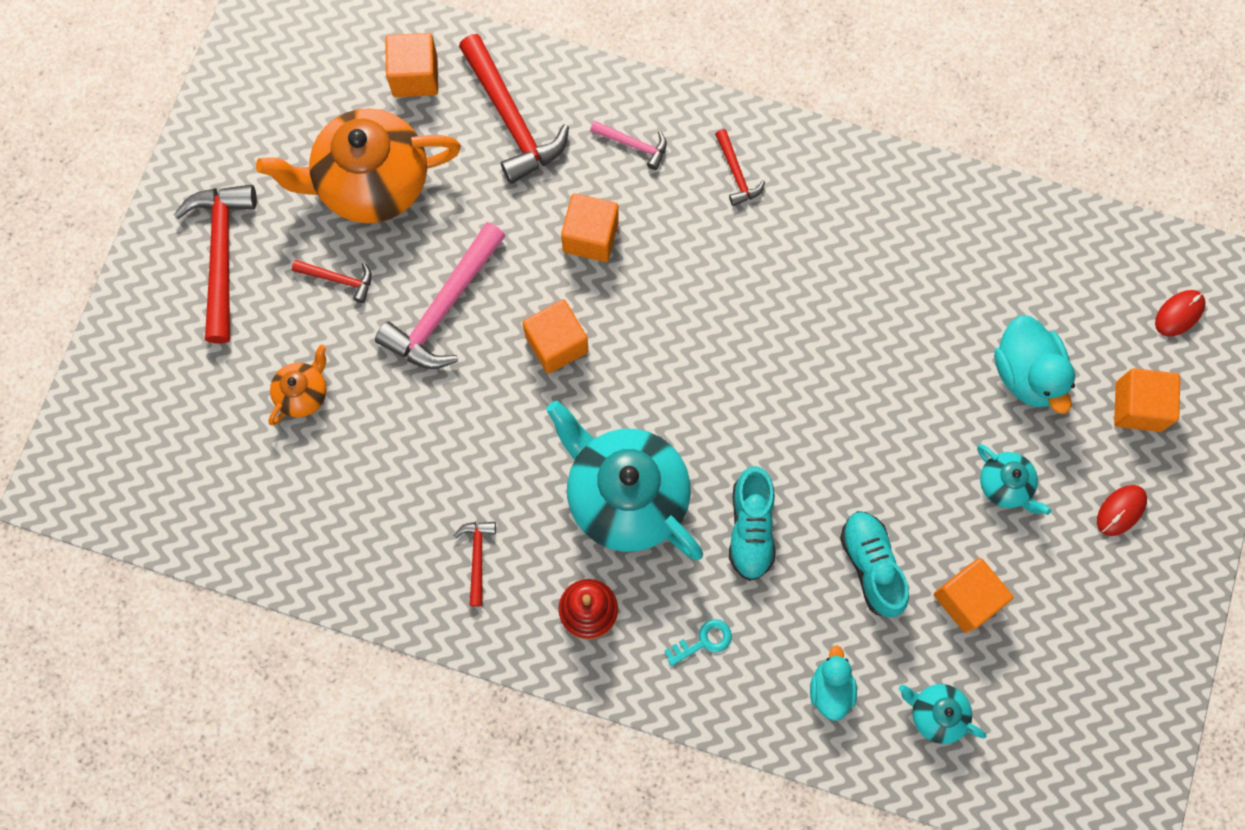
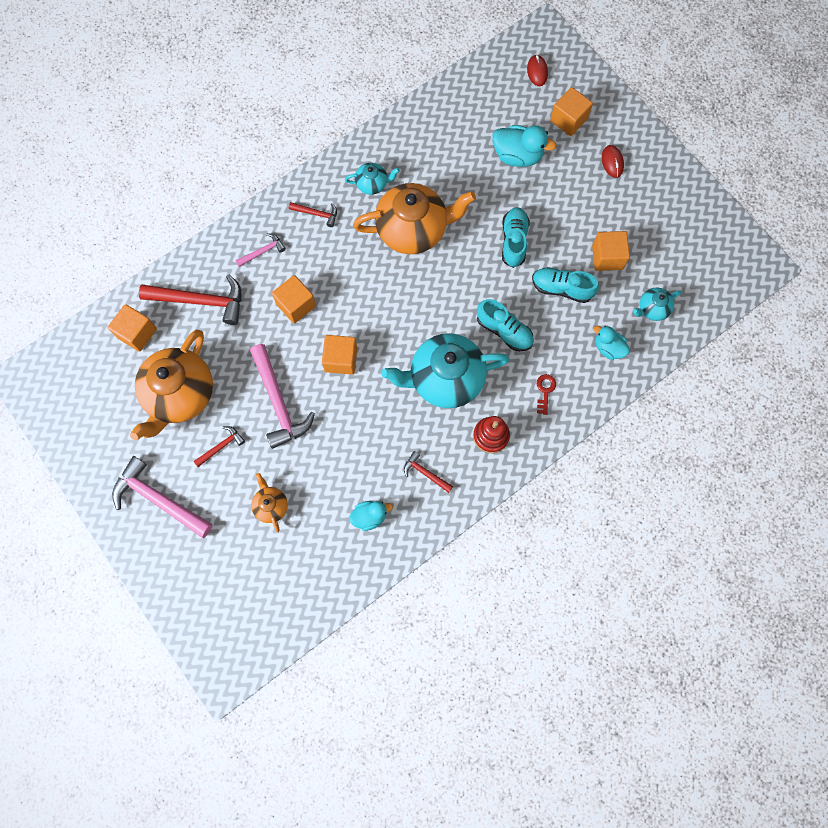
camera: 55 degrees left, 0 degrees up
red hammer [174,185,257,344] -> pink hammer [112,456,213,538]
turquoise key [664,619,732,666] -> red key [537,374,556,415]
turquoise teapot [977,445,1051,515] -> turquoise teapot moved to [345,163,400,195]
none -> turquoise duck [349,501,393,531]
none -> orange teapot [353,183,476,254]
none -> turquoise shoe [502,207,530,268]

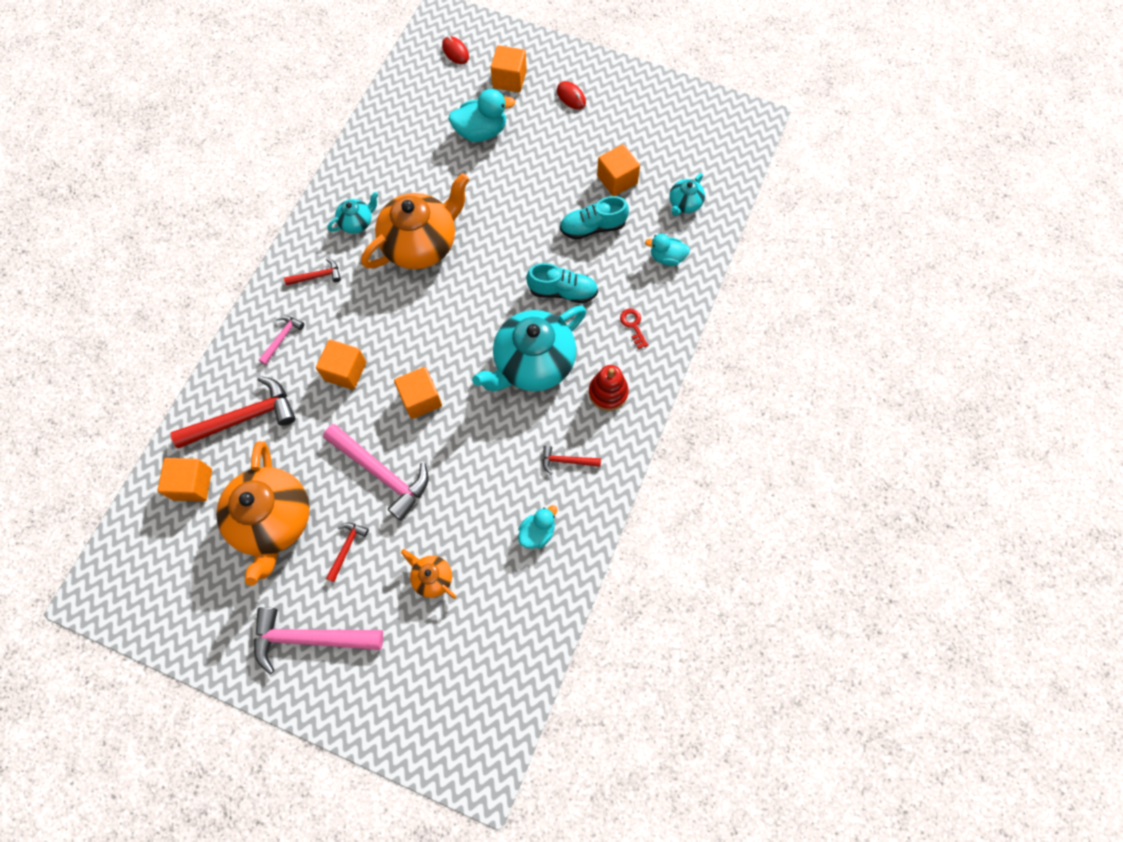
camera: 30 degrees left, 5 degrees down
turquoise shoe [502,207,530,268] -> none

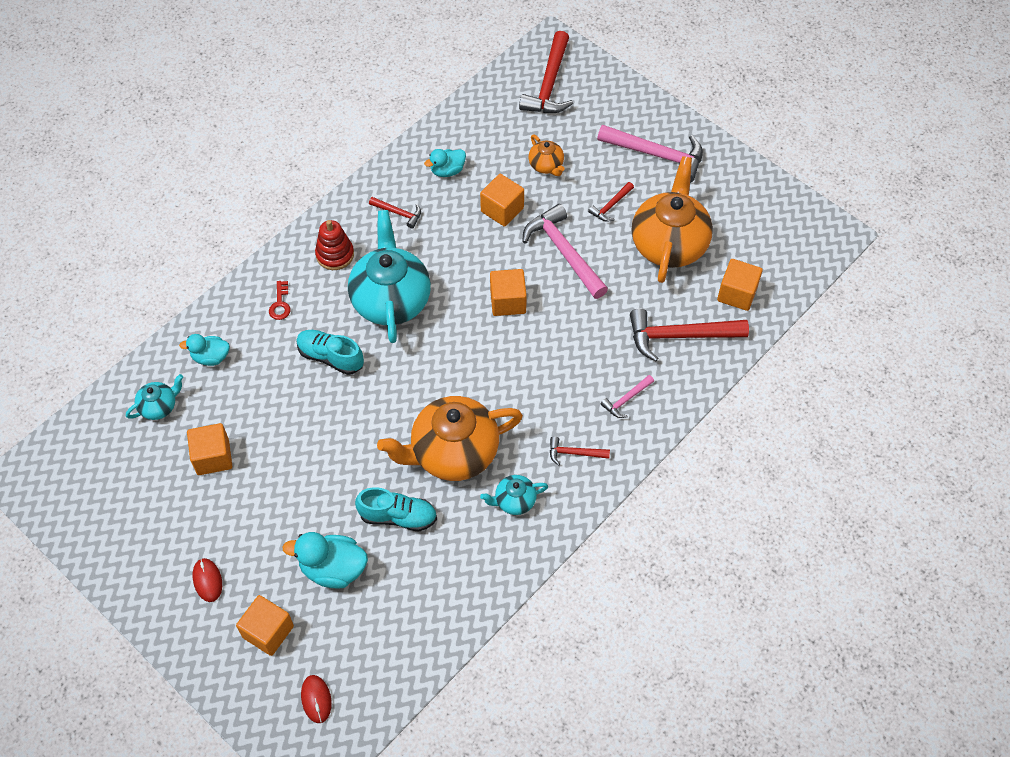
camera: 160 degrees left, 10 degrees down
orange cube [316,339,366,390] -> orange cube moved to [480,174,524,227]
turquoise teapot [472,305,587,391] -> turquoise teapot turned 75 degrees counterclockwise [348,210,431,343]
turquoise shoe [560,196,629,240] -> turquoise shoe moved to [355,487,437,532]
turquoise duck [645,234,690,266] -> turquoise duck turned 150 degrees clockwise [179,334,230,366]
none -> red hammer [519,31,573,113]

